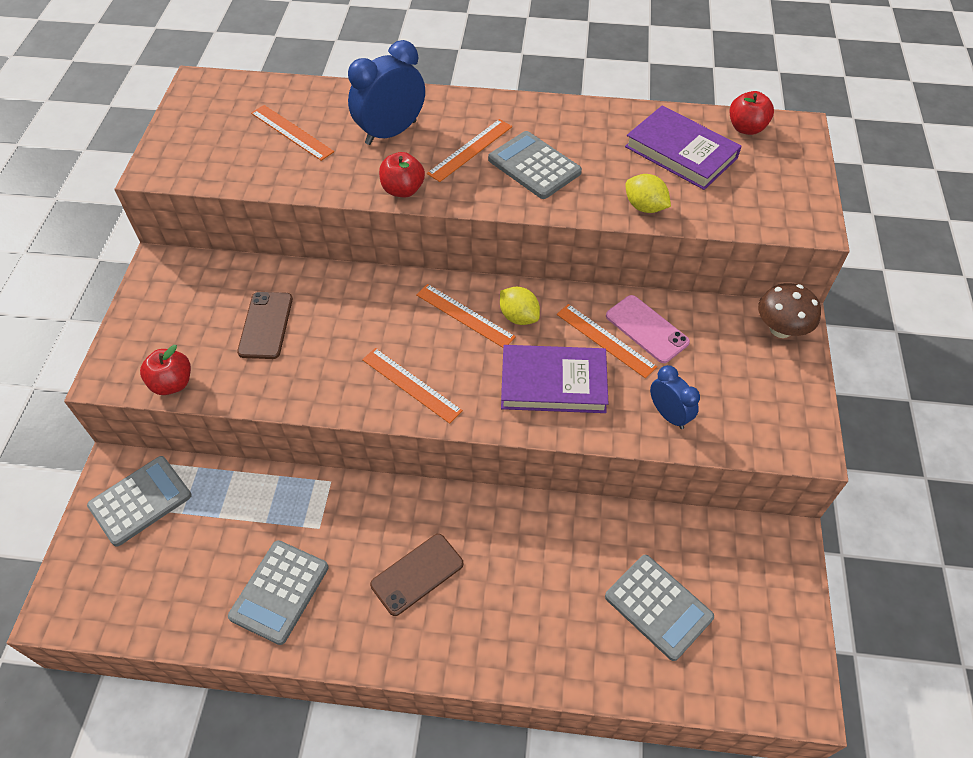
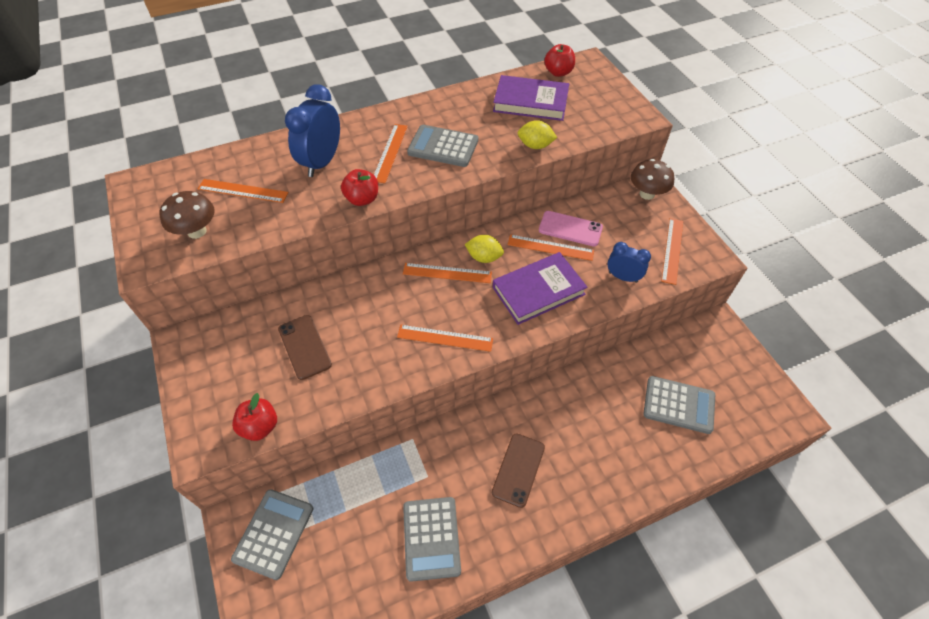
camera: 30 degrees left, 0 degrees up
none -> brown mushroom [160,191,215,239]
none -> orange ruler [661,218,683,285]

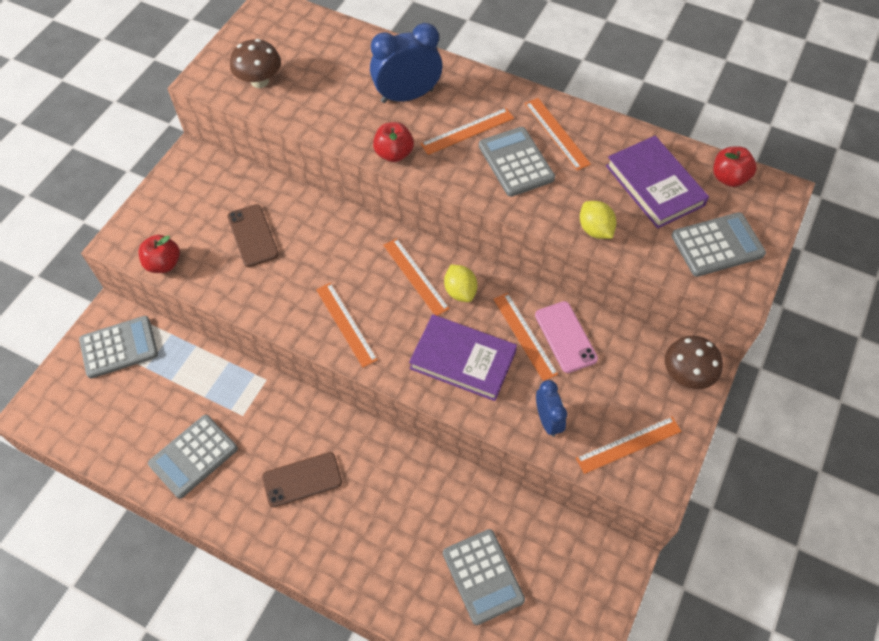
camera: 50 degrees right, 5 degrees up
orange ruler [198,179,289,203] -> orange ruler moved to [525,98,591,171]
brown phone [278,315,332,380] -> brown phone turned 45 degrees counterclockwise [227,204,279,267]
none -> grey calculator [672,212,766,277]

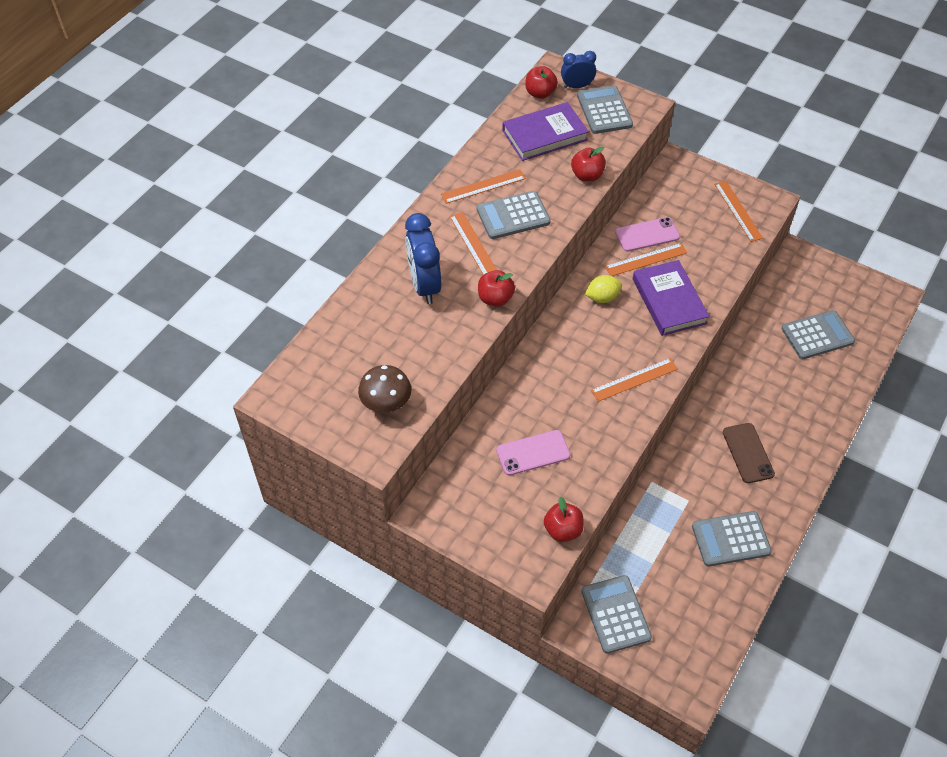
camera: 85 degrees left, 5 degrees down
grey calculator [148,415,238,499] -> grey calculator turned 120 degrees clockwise [692,511,772,567]
brown phone [227,204,279,267] -> pink phone [496,430,570,476]
orange ruler [383,238,450,316] -> none
purple book [409,314,517,401] -> purple book turned 45 degrees counterclockwise [633,260,710,336]
blue clock [536,380,567,437] -> blue clock moved to [561,51,596,89]
yellow lemon [580,201,617,239] -> red apple [571,147,606,181]
brown mushroom [665,336,723,389] -> none

